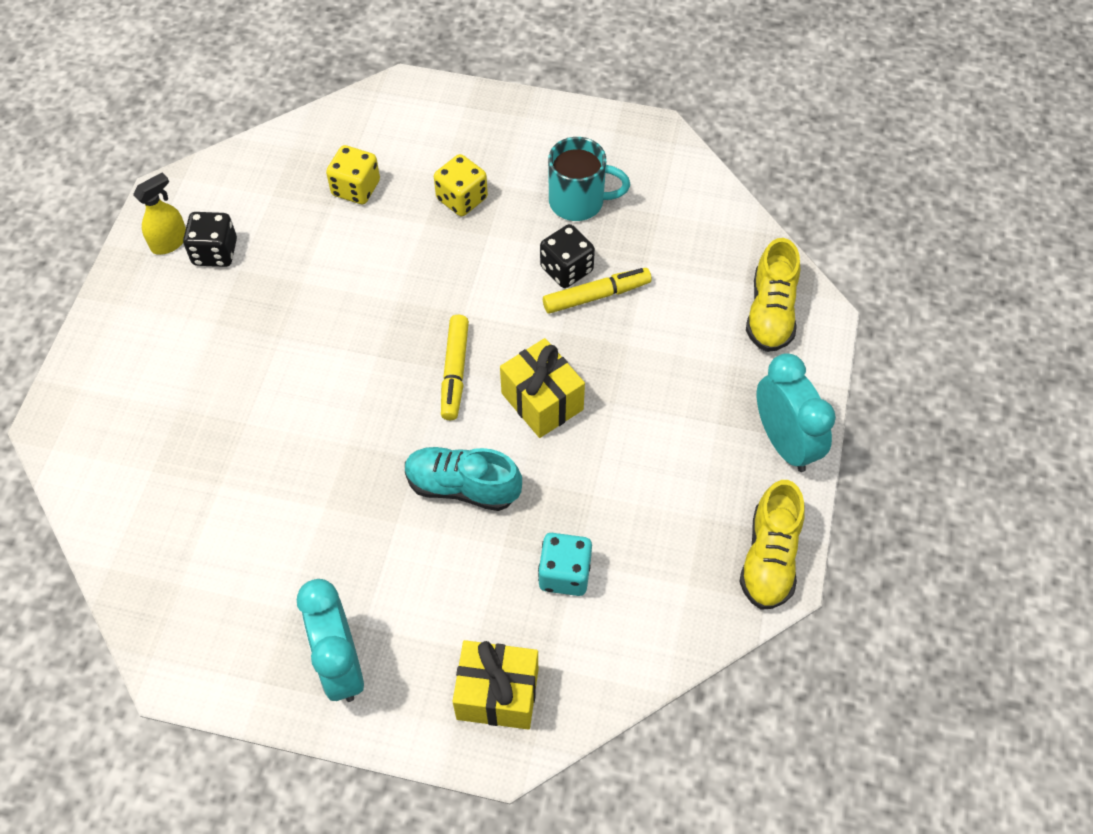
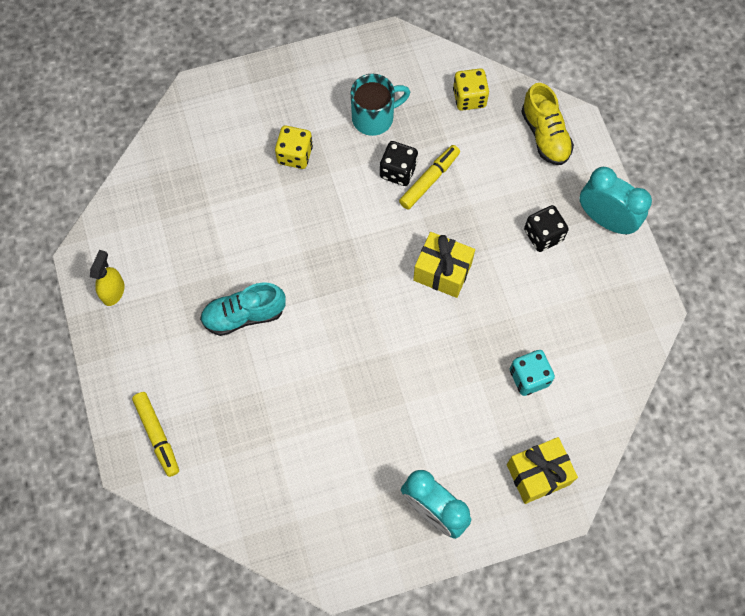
camera: 30 degrees left, 10 degrees up
black dice [183,212,237,267] -> black dice moved to [524,205,569,252]
yellow dice [326,145,380,204] -> yellow dice moved to [453,68,489,111]
turquoise shoe [405,447,522,511] -> turquoise shoe moved to [200,282,286,336]
yellow marker [441,315,469,420] -> yellow marker moved to [132,392,179,477]
yellow shoe [739,480,805,610] -> none

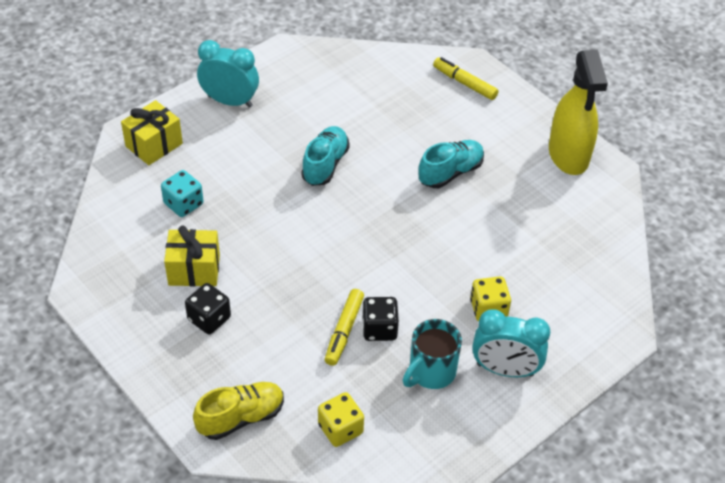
camera: 155 degrees right, 20 degrees down
yellow spray bottle [90,250,125,306] -> yellow spray bottle [549,50,608,175], size x2.08
yellow gift [413,232,475,298] -> yellow gift moved to [164,225,220,286]
yellow shoe [521,83,574,165] -> yellow shoe turned 105 degrees clockwise [193,382,284,440]
turquoise clock [580,167,652,235] -> turquoise clock moved to [472,309,550,377]
none -> turquoise shoe [301,126,350,186]

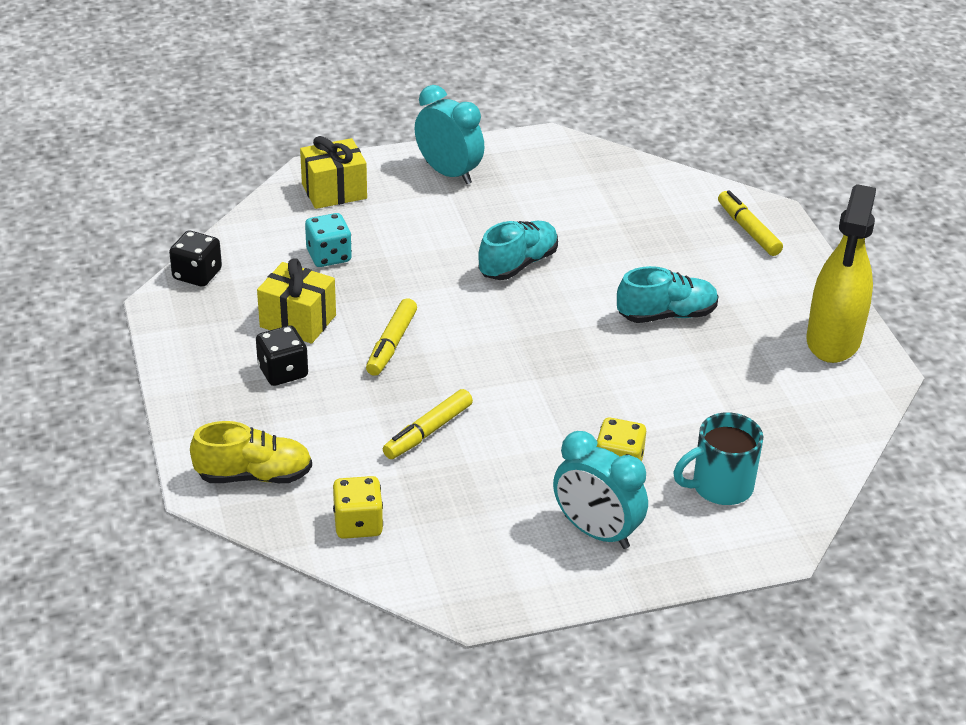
camera: 25 degrees right, 10 degrees down
black dice [362,297,399,341] -> black dice moved to [169,231,222,287]
turquoise mug [403,319,462,389] -> turquoise mug moved to [673,412,763,505]
none -> yellow marker [366,298,417,376]

